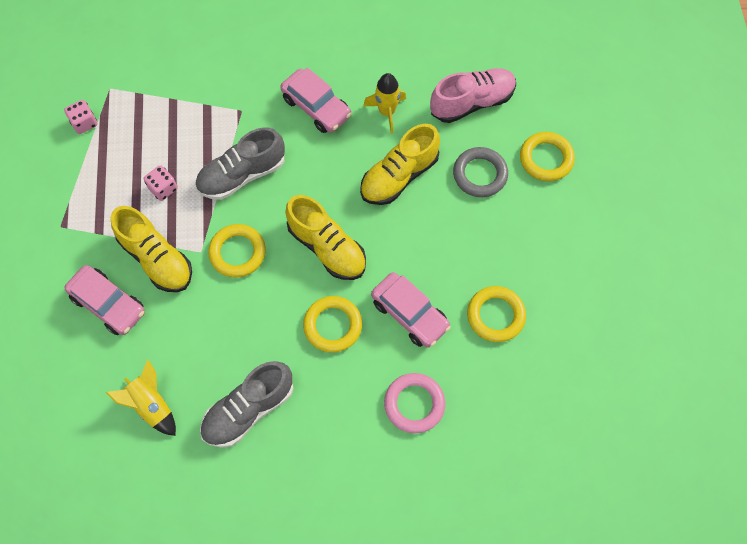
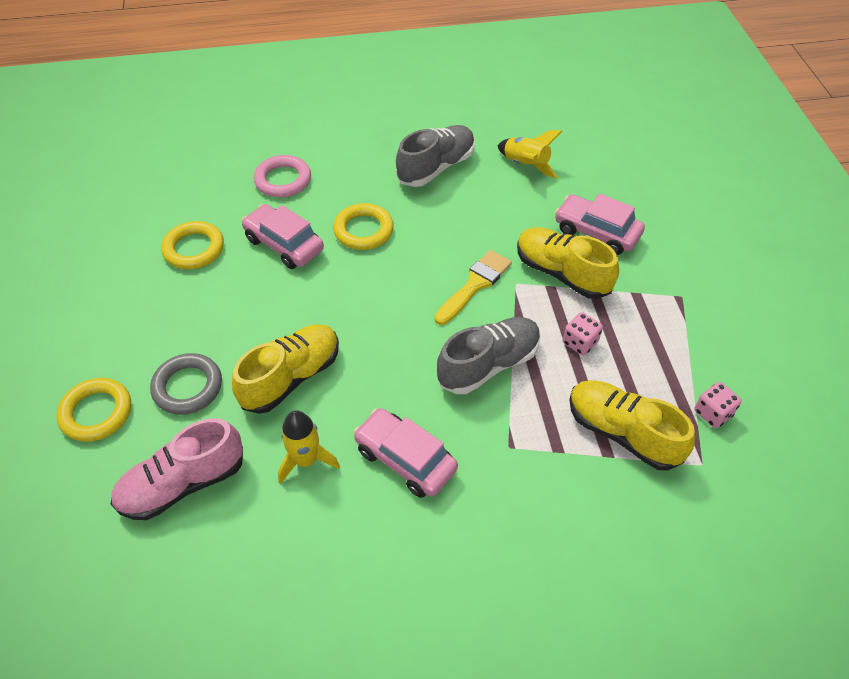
camera: 175 degrees right, 15 degrees down
yellow ring [208,224,266,278] -> yellow brush [435,250,512,325]
yellow shoe [285,195,366,280] -> yellow shoe moved to [569,380,695,471]

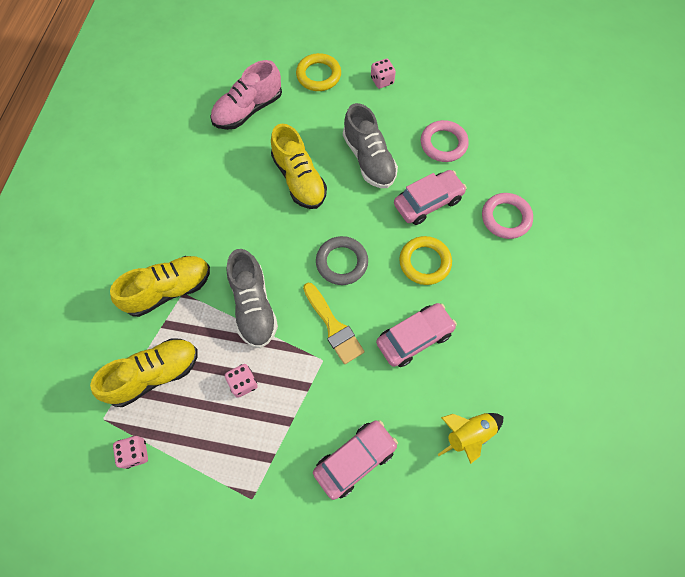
camera: 110 degrees right, 15 degrees up
pink shoe [111,418,243,520] -> pink shoe turned 120 degrees counterclockwise [210,60,282,130]
grey ring [150,353,222,415] -> grey ring moved to [316,236,368,285]
yellow ring [161,221,224,269] -> pink ring [421,120,469,162]
yellow rocket [278,411,340,484] -> none
pink car [353,408,458,498] -> pink car moved to [376,303,457,367]
grey shoe [396,125,475,187] -> grey shoe moved to [343,103,398,188]
yellow shoe [517,227,619,299] -> yellow shoe moved to [110,256,210,317]
none -> pink dice [371,58,396,89]

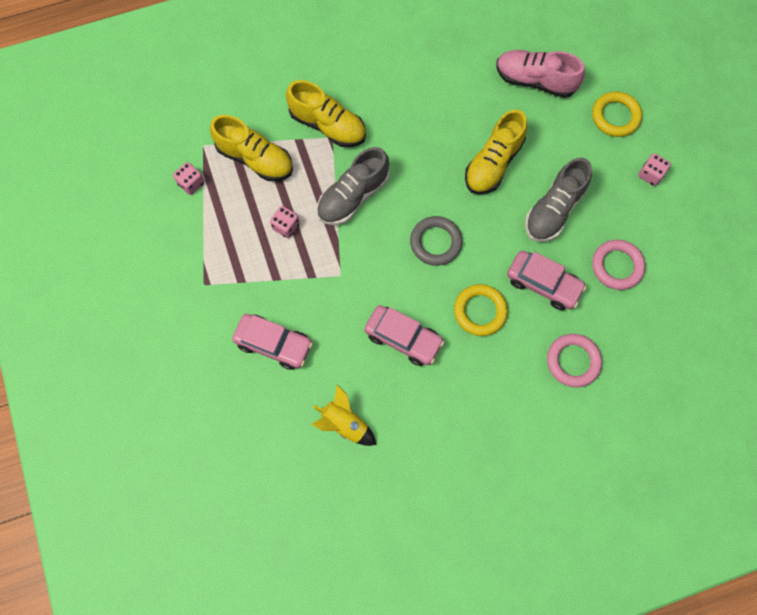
camera: 60 degrees right, 5 degrees up
yellow brush [303,283,364,364] -> none

